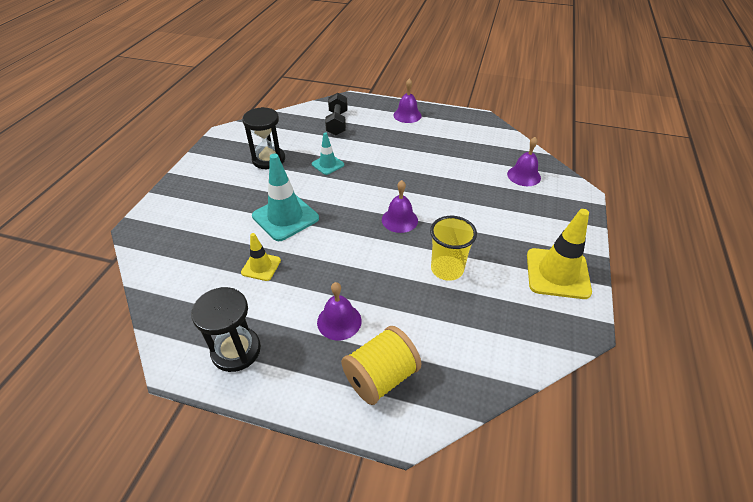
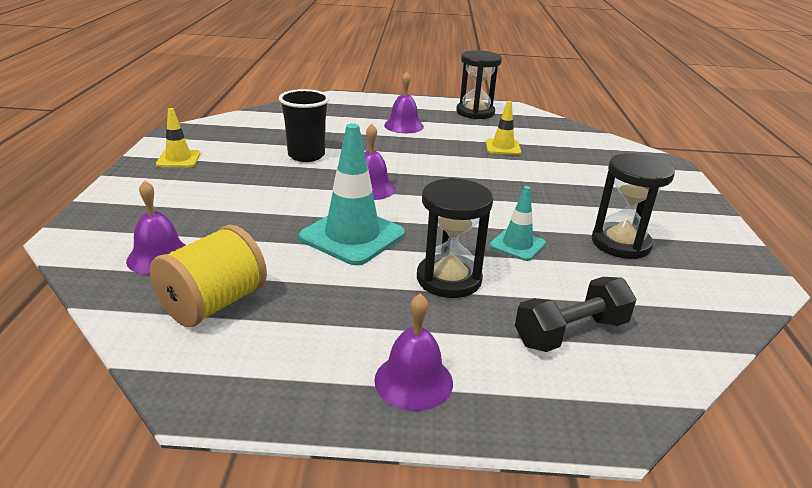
camera: 165 degrees right, 15 degrees down
turquoise traffic cone [252,154,319,241] -> turquoise traffic cone moved to [299,123,405,265]
black dumbbell [325,93,348,135] -> black dumbbell turned 75 degrees clockwise [515,277,637,352]
yellow spool [341,326,421,405] -> yellow spool moved to [150,225,267,327]
yellow cup [430,216,477,281] -> black cup [279,89,330,162]
yellow traffic cone [527,209,592,299] -> yellow traffic cone [156,108,201,167], size x0.55
none -> black hourglass [417,178,493,298]

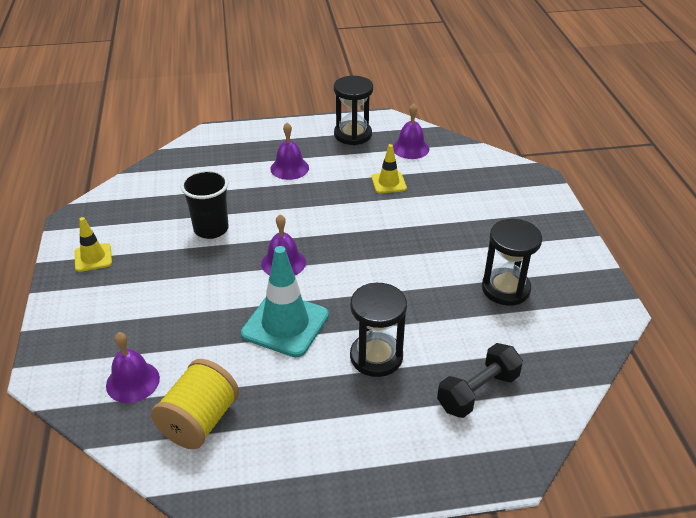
camera: 10 degrees left, 10 degrees up
purple bell [374,293,453,411] -> purple bell moved to [393,103,429,159]
turquoise traffic cone [489,186,546,261] -> none

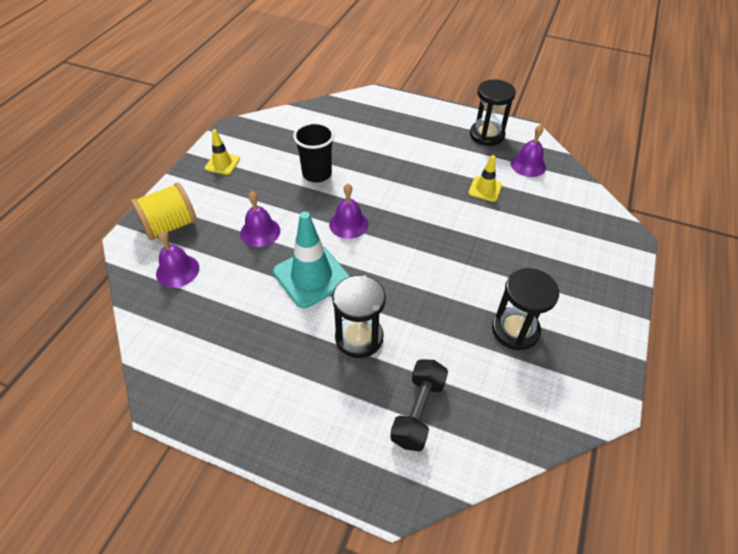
camera: 30 degrees right, 10 degrees up
yellow spool [151,359,239,449] -> yellow spool moved to [131,182,197,240]
purple bell [270,123,309,180] -> purple bell moved to [240,191,280,247]
black dumbbell [437,343,523,418] -> black dumbbell turned 60 degrees counterclockwise [390,359,448,452]

